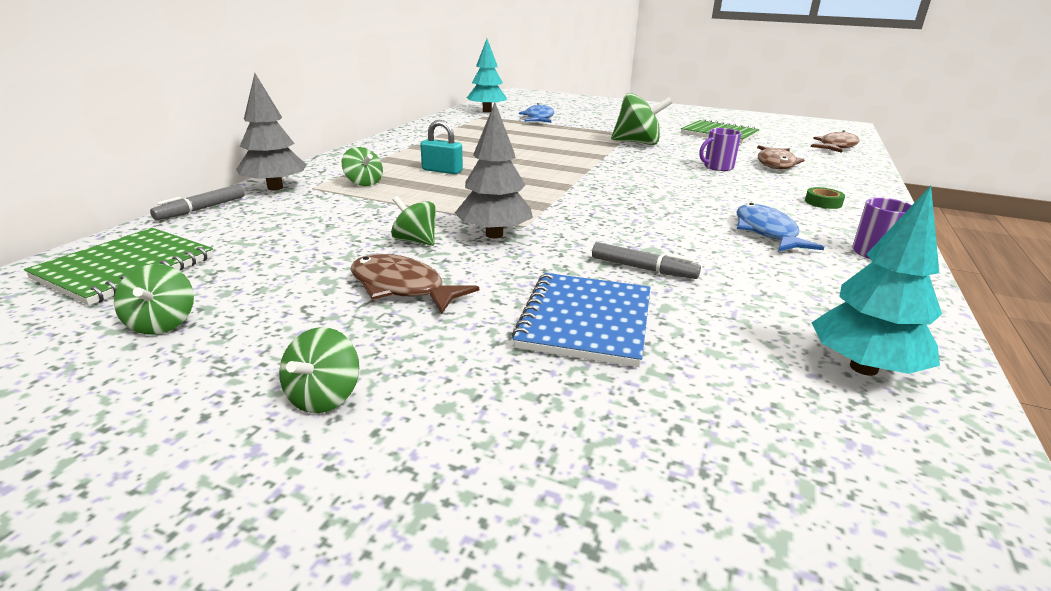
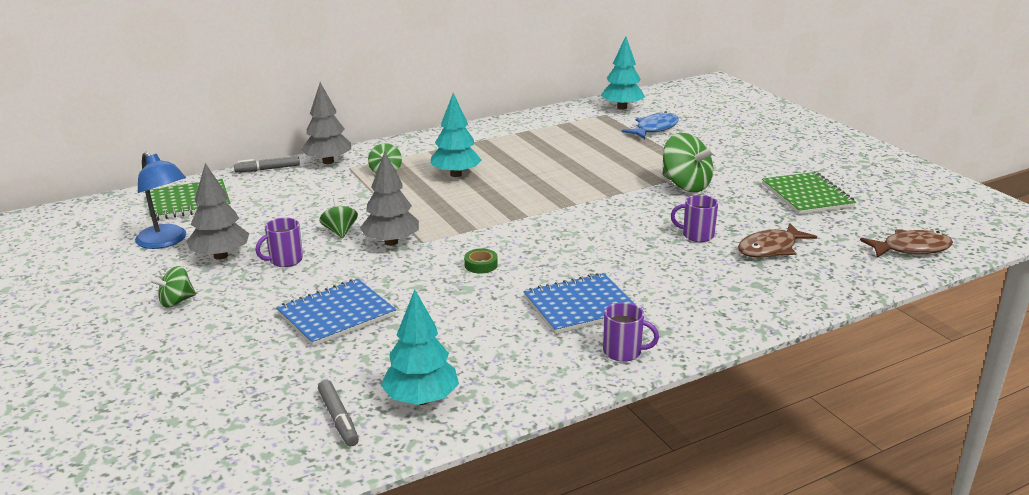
camera: 40 degrees right, 0 degrees up
green spinning top [114,264,194,335] -> blue lamp [135,152,186,249]
brown fish [350,254,479,314] -> purple mug [255,218,303,267]
turquoise padlock [420,120,463,174] -> turquoise tree [430,93,482,177]
grey marker [592,242,701,279] -> grey marker moved to [318,380,359,446]
blue fish [736,203,824,252] -> blue notebook [523,273,636,334]
green tape [805,187,845,209] -> green tape moved to [464,249,498,274]
none -> grey tree [187,163,249,260]

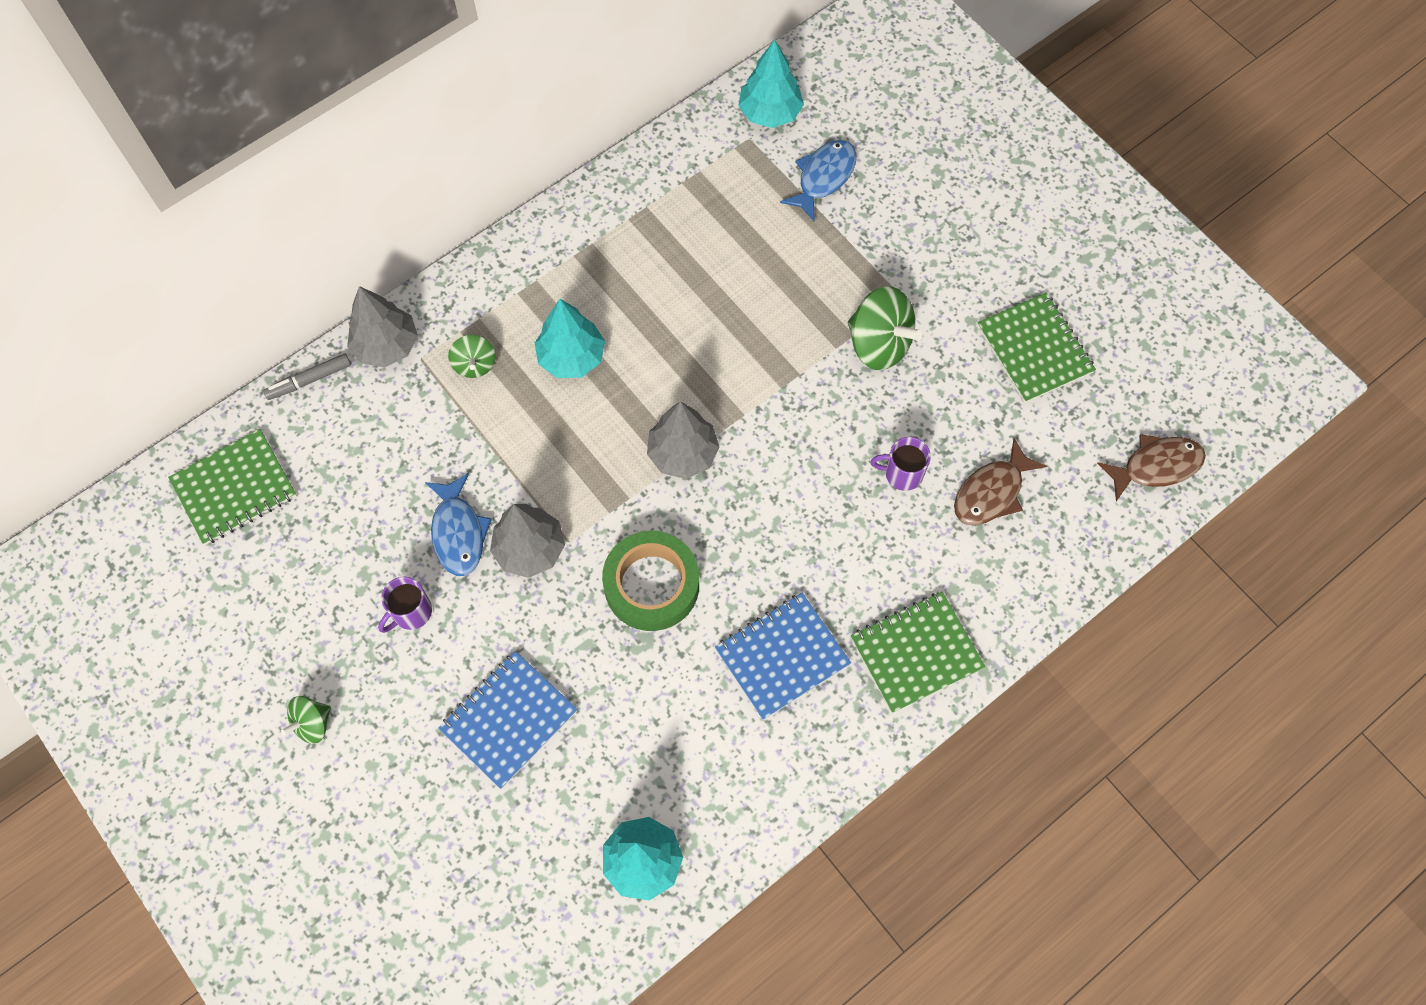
camera: 10 degrees left, 40 degrees up
blue lamp [135,152,186,249] -> none
grey tree [187,163,249,260] -> grey tree moved to [647,401,720,479]
grey marker [318,380,359,446] -> none
green spinning top [319,197,358,238] -> blue fish [425,473,492,576]
green tape [464,249,498,274] -> green tape [602,531,699,631], size x2.38
purple mug [603,302,659,362] -> none
none -> green notebook [851,592,986,713]

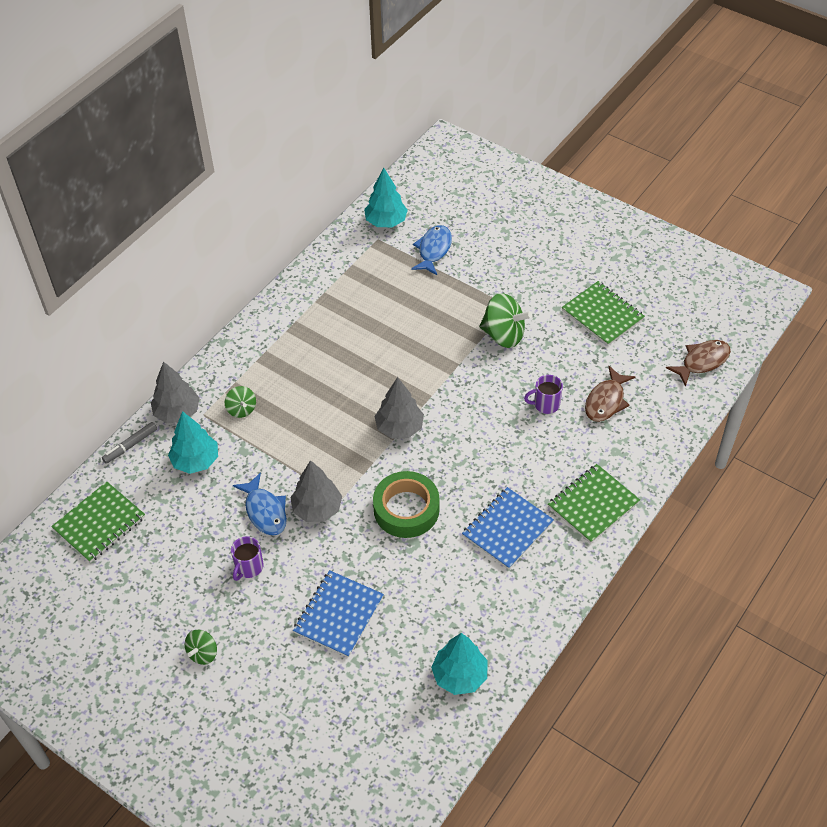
camera: 15 degrees left, 15 degrees down
turquoise tree [535,299,605,378] -> turquoise tree moved to [168,411,218,474]

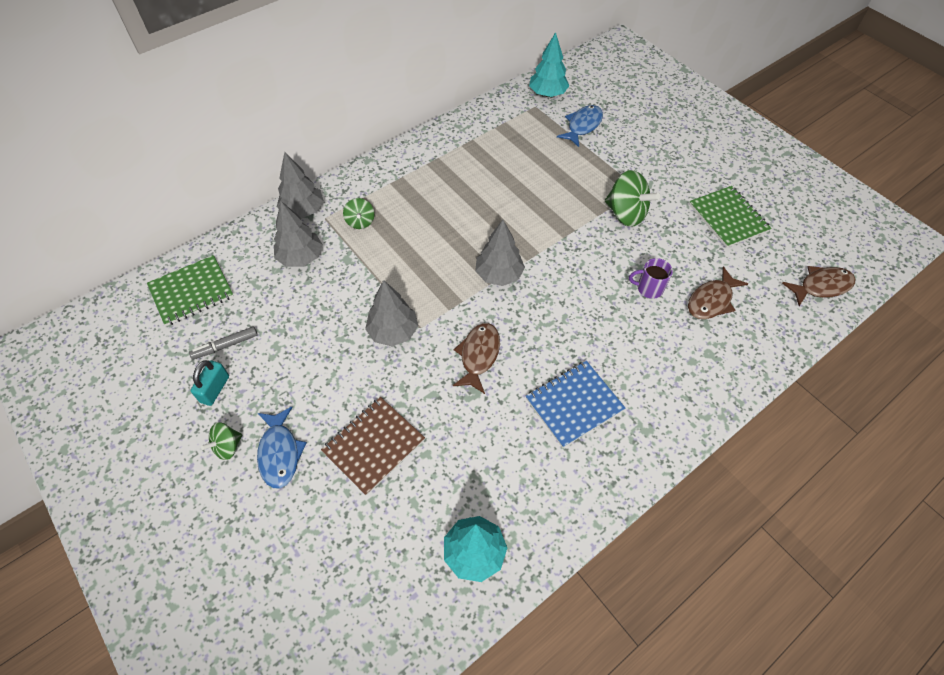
camera: 15 degrees right, 5 degrees up
grey marker [102,422,157,464] -> grey marker moved to [189,327,258,360]
turquoise tree [168,411,218,474] -> grey tree [274,201,323,267]
purple mug [231,536,264,581] -> none
blue fish [233,473,287,536] -> blue fish moved to [257,407,307,489]
blue notebook [293,570,384,658] -> brown notebook [321,397,425,496]
green tape [373,471,440,538] -> brown fish [453,323,500,394]
green notebook [548,464,640,544] -> none
none -> turquoise padlock [190,360,229,406]

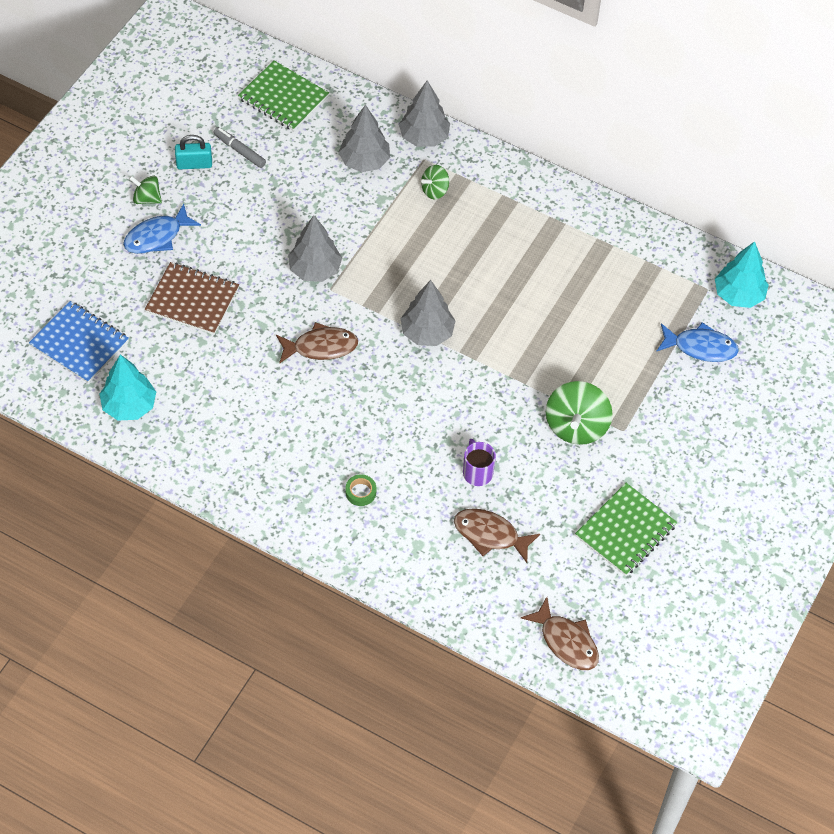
camera: 65 degrees right, 0 degrees up
blue notebook [526,361,625,448] -> blue notebook moved to [29,301,129,383]
none -> green tape [345,474,376,506]

